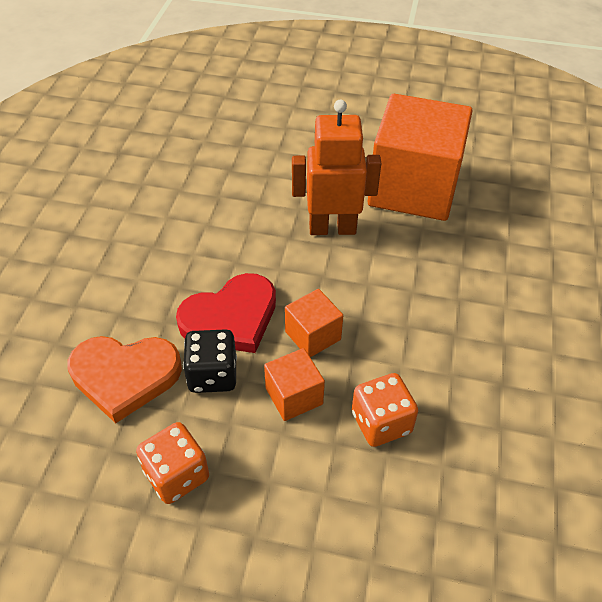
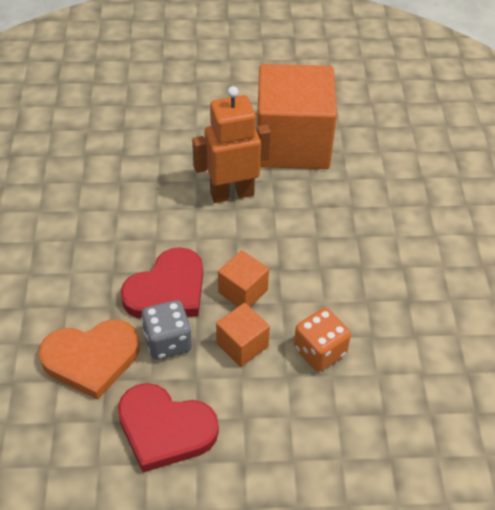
camera: 15 degrees left, 0 degrees up
orange dice [136,422,209,504] -> red heart [118,383,219,472]
black dice [183,329,237,393] -> grey dice [141,300,192,360]

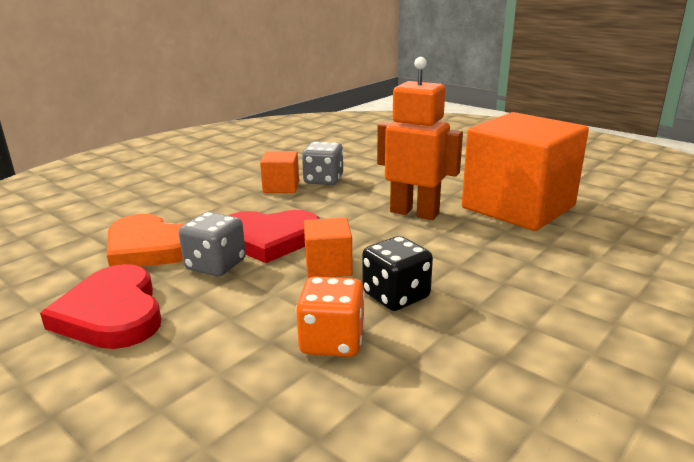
camera: 45 degrees right, 25 degrees down
orange cube [216,303,270,367] -> orange cube moved to [260,151,299,193]
none -> grey dice [302,142,343,185]
none -> black dice [362,236,433,311]

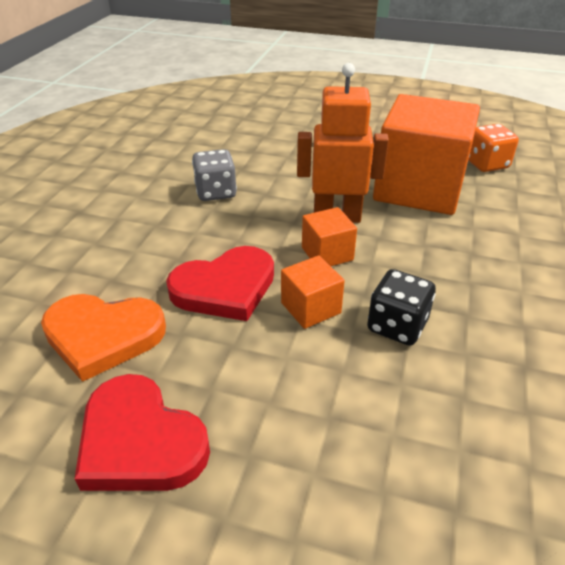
camera: 25 degrees left, 15 degrees up
grey dice [179,212,246,277] -> none
orange cube [260,151,299,193] -> orange cube moved to [302,207,357,266]
orange dice [296,276,365,357] -> orange dice moved to [468,124,519,172]

